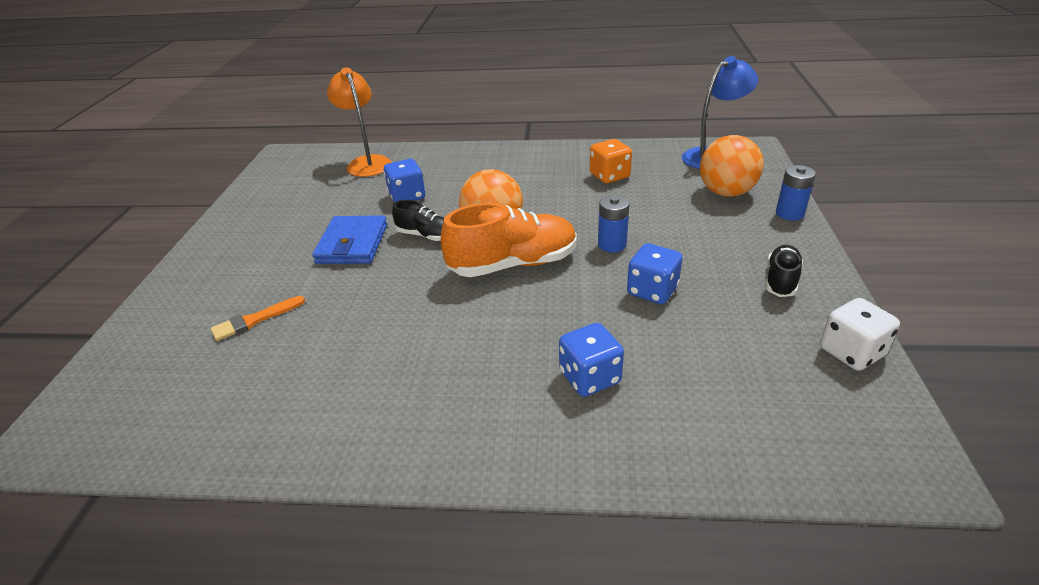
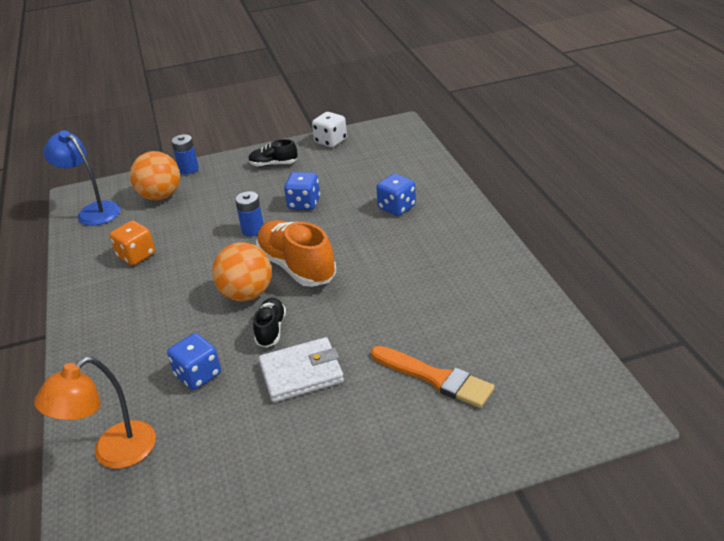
camera: 110 degrees left, 0 degrees up
orange brush [211,296,305,341] -> orange brush [371,346,495,408], size x1.60
blue wallet [312,215,387,264] -> white wallet [259,337,344,403]

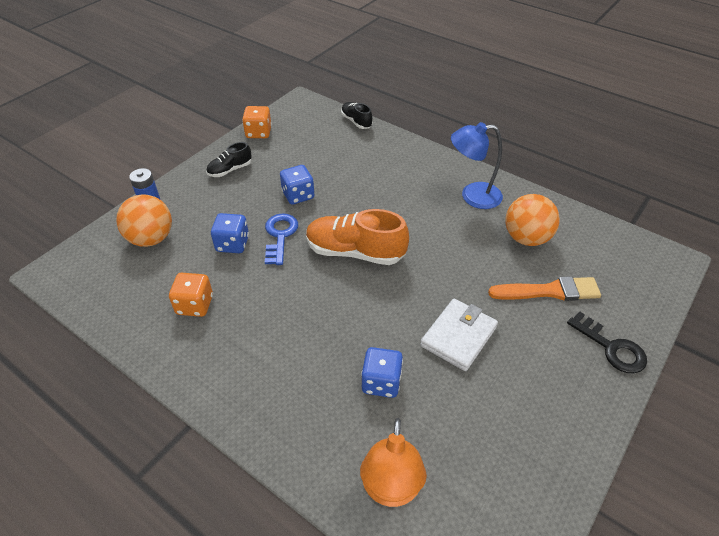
camera: 40 degrees left, 10 degrees up
blue lamp [43,130,121,226] -> blue lamp moved to [451,122,503,209]
orange ball [212,242,272,301] -> orange ball moved to [505,194,560,246]
blue battery [235,191,264,236] -> blue key [265,213,298,265]
black shoe [253,298,286,348] -> black shoe moved to [341,102,372,129]
white dice [312,112,347,147] -> orange dice [242,106,272,138]
blue dice [376,174,416,216] -> blue dice moved to [211,213,249,253]
none -> black key [567,311,647,374]

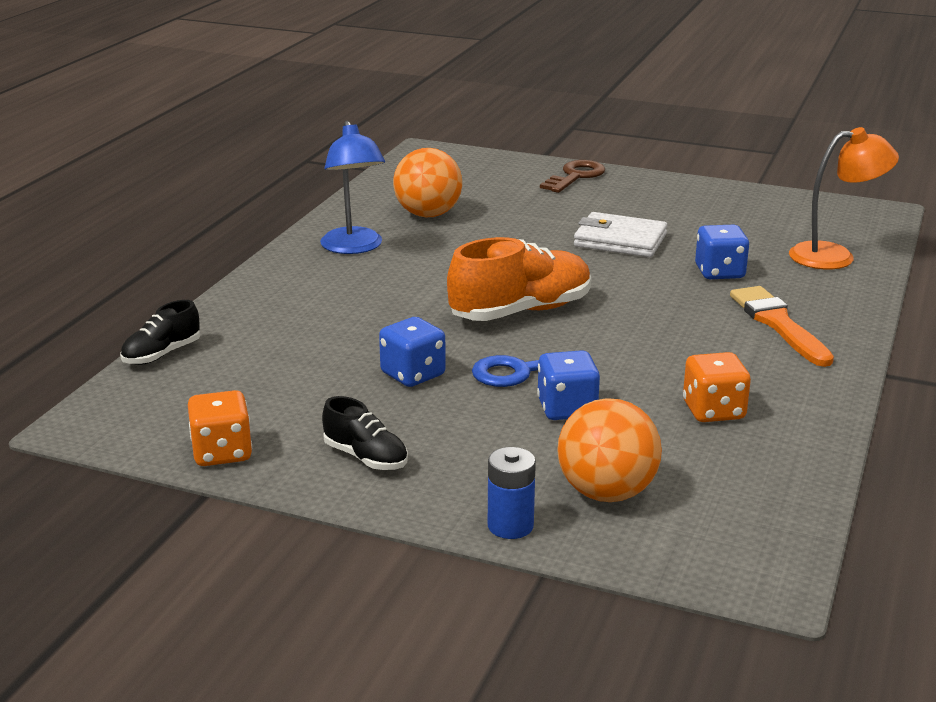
camera: 105 degrees left, 20 degrees down
orange shoe [306,209,409,265] -> orange shoe turned 120 degrees counterclockwise [447,237,591,321]
orange brush [488,276,601,301] -> orange brush moved to [730,286,834,367]
black key [567,311,647,374] -> brown key [540,160,605,193]

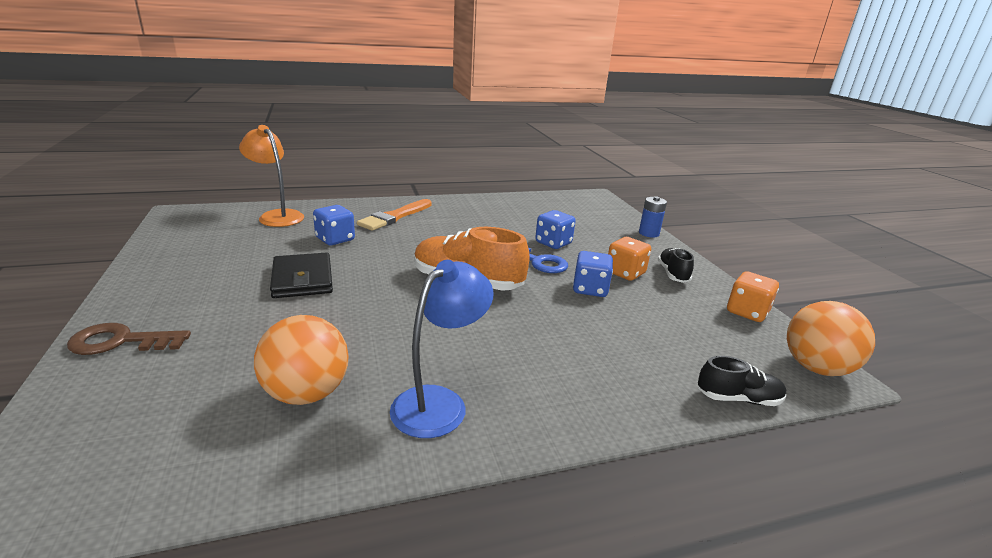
camera: 130 degrees left, 0 degrees up
orange ball [557,398,662,502] -> orange ball moved to [787,301,875,376]
white wallet [574,212,667,257] -> black wallet [270,253,333,298]
orange dice [683,352,751,422] -> orange dice moved to [608,237,651,281]

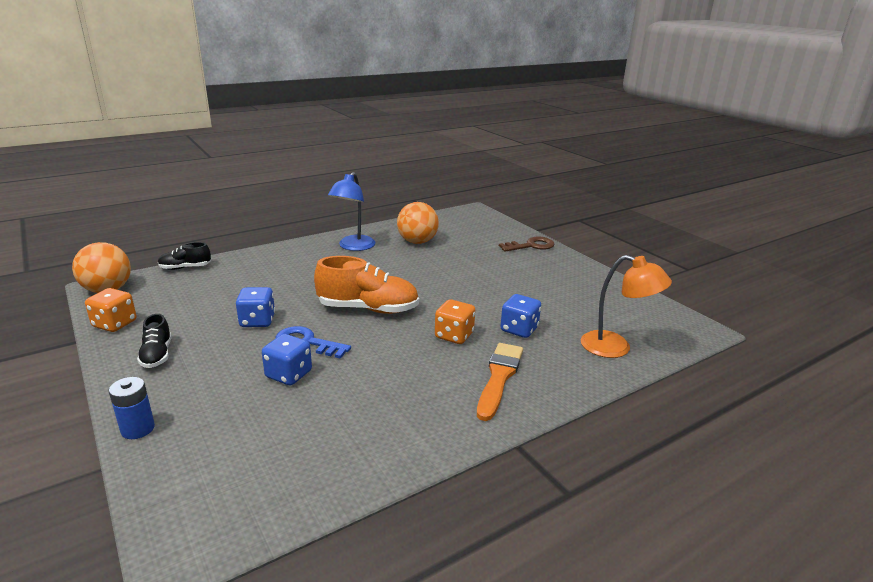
camera: 165 degrees right, 0 degrees up
black wallet [270,253,333,298] -> none
orange dice [608,237,651,281] -> orange dice moved to [435,299,475,344]

